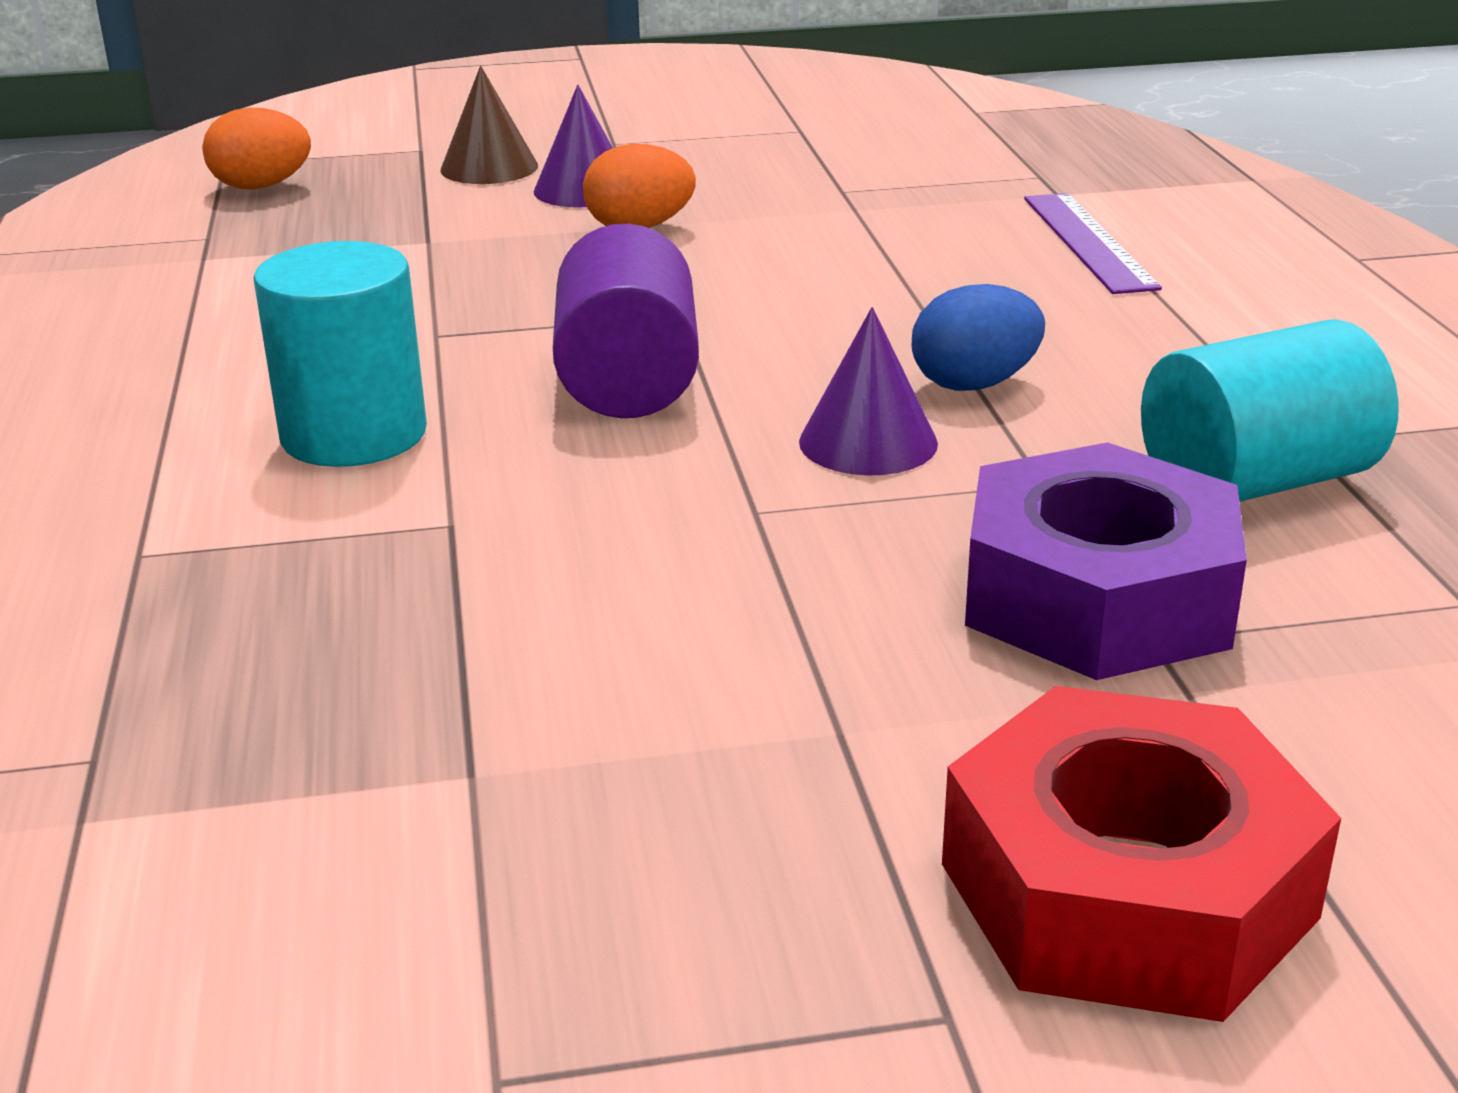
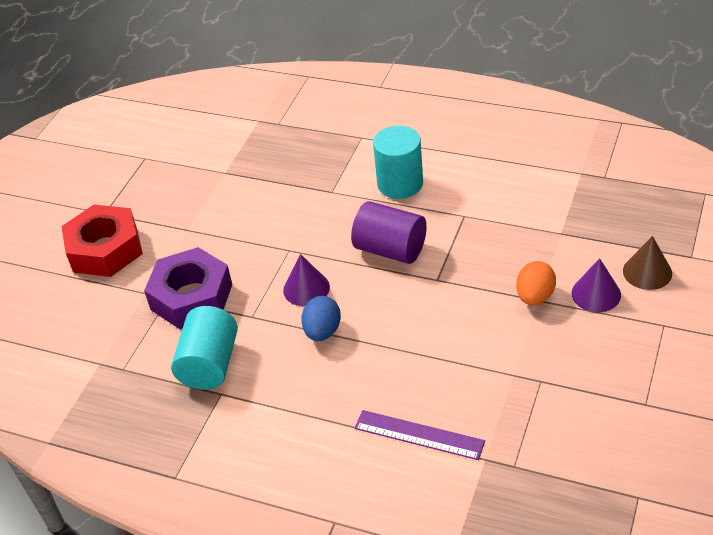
camera: 125 degrees right, 15 degrees up
orange egg [202,107,311,190] -> none

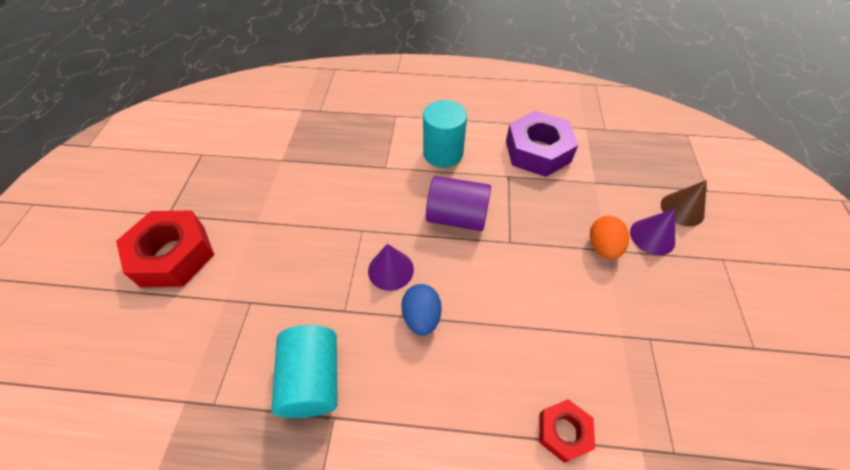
camera: 20 degrees left, 10 degrees up
purple nut [144,247,233,329] -> purple nut moved to [506,111,578,177]
purple ruler [355,410,485,460] -> red nut [539,399,595,463]

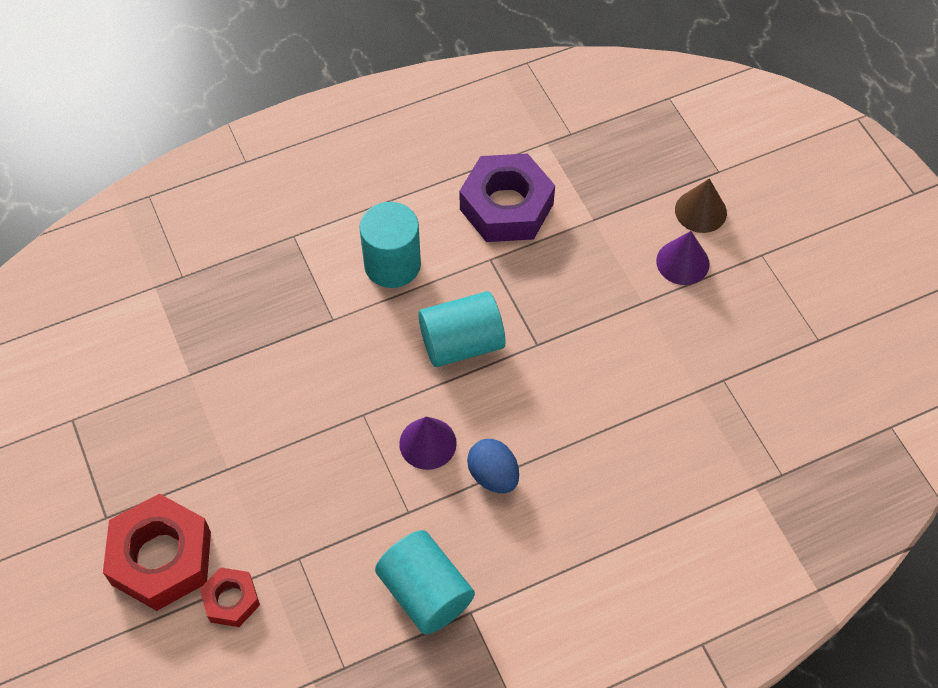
camera: 30 degrees left, 5 degrees up
purple cylinder [426,176,491,231] -> turquoise cylinder [418,291,506,367]
red nut [539,399,595,463] -> red nut moved to [200,567,260,627]
orange egg [590,216,629,259] -> none

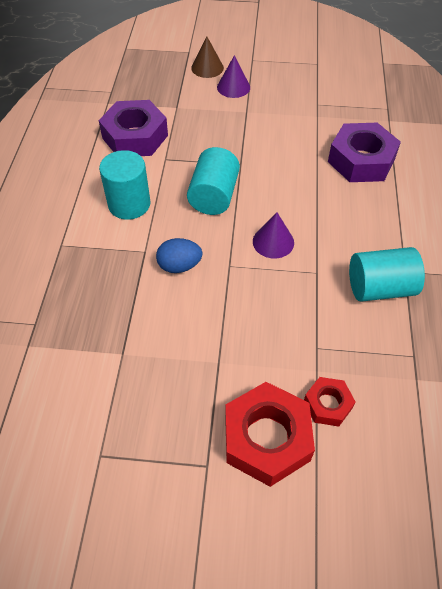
camera: 60 degrees left, 5 degrees down
blue egg [467,439,519,493] -> blue egg moved to [156,238,202,273]
none -> purple nut [328,123,401,182]

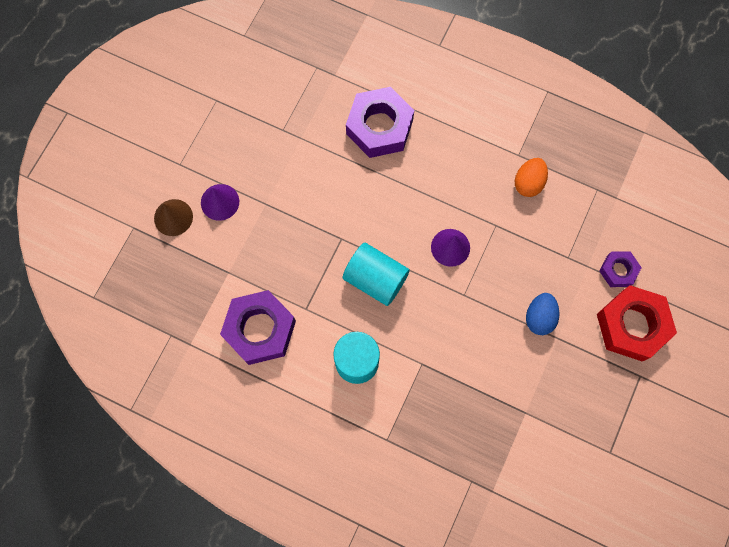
camera: 70 degrees left, 20 degrees up
blue egg [156,238,202,273] -> blue egg moved to [526,293,559,335]
red nut [304,377,356,426] -> purple nut [600,251,642,287]
turquoise cylinder [349,247,425,302] -> orange egg [515,158,548,197]

